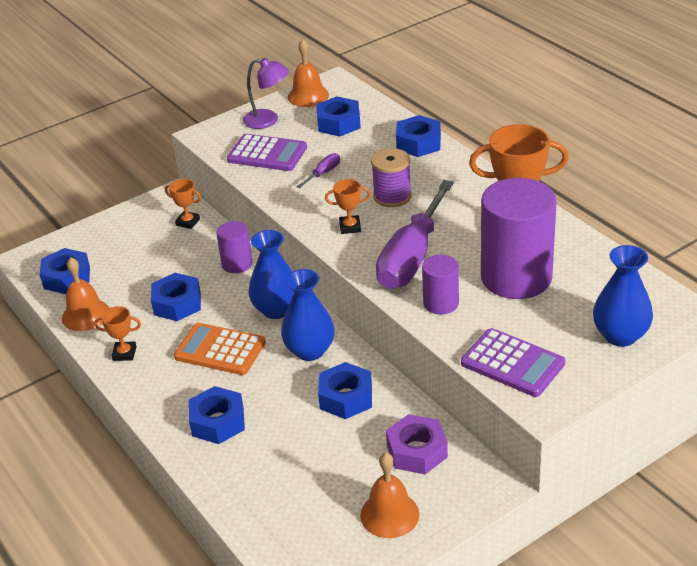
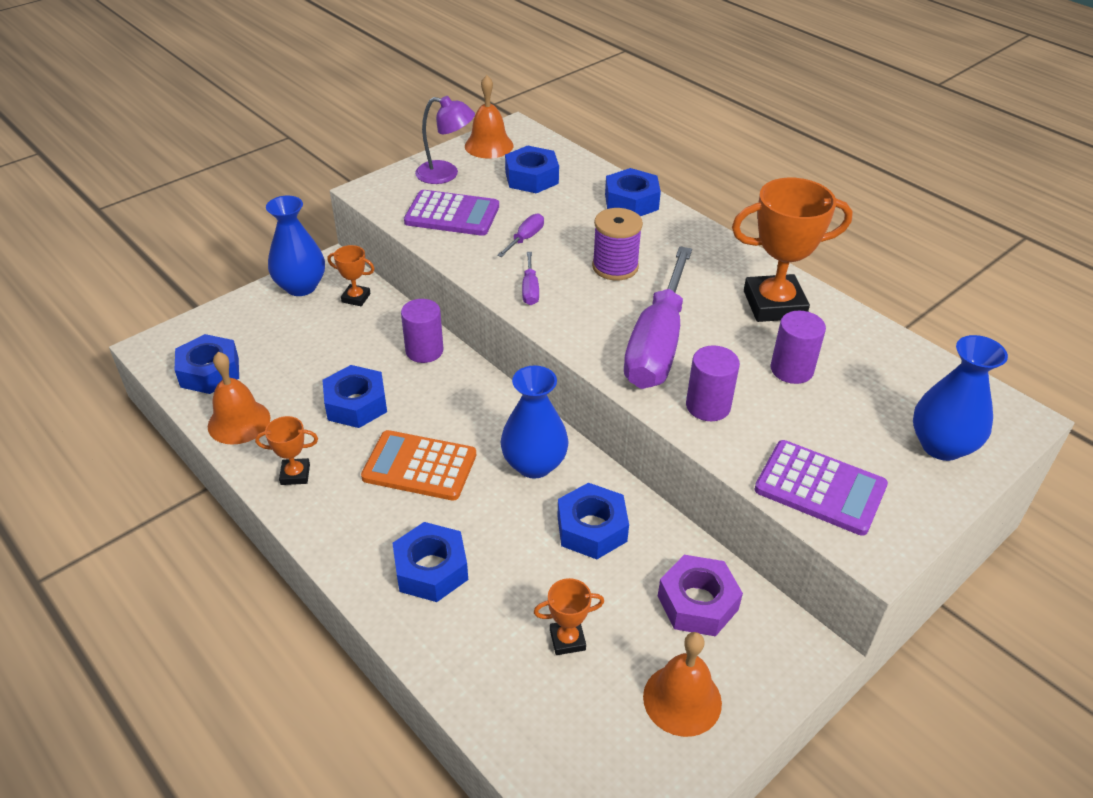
camera: 10 degrees left, 5 degrees up
blue vase [248,230,294,319] -> blue vase moved to [266,196,325,296]
orange trophy [325,179,371,234] -> orange trophy moved to [534,578,604,655]
purple cylinder [481,178,557,299] -> purple cylinder [771,311,826,384], size x0.49
none -> purple screwdriver [522,252,539,305]

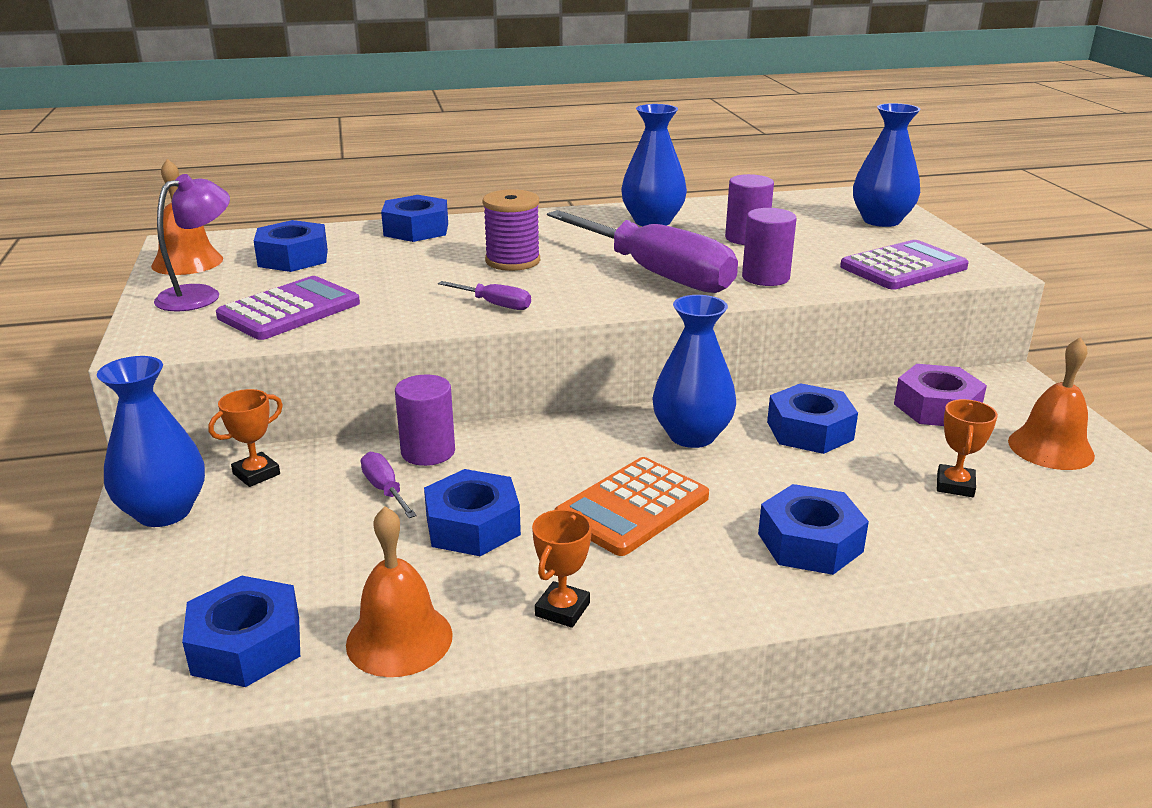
camera: 60 degrees left, 15 degrees down
purple screwdriver [497,213,544,257] -> purple screwdriver moved to [361,452,417,518]
orange trophy [732,178,853,322] -> blue vase [621,104,687,226]

